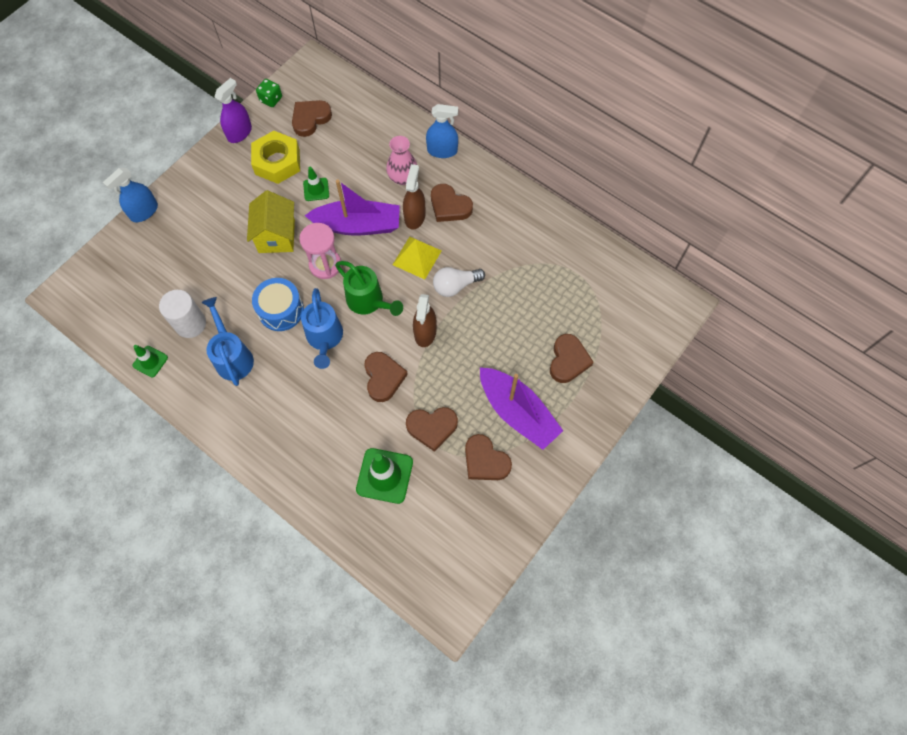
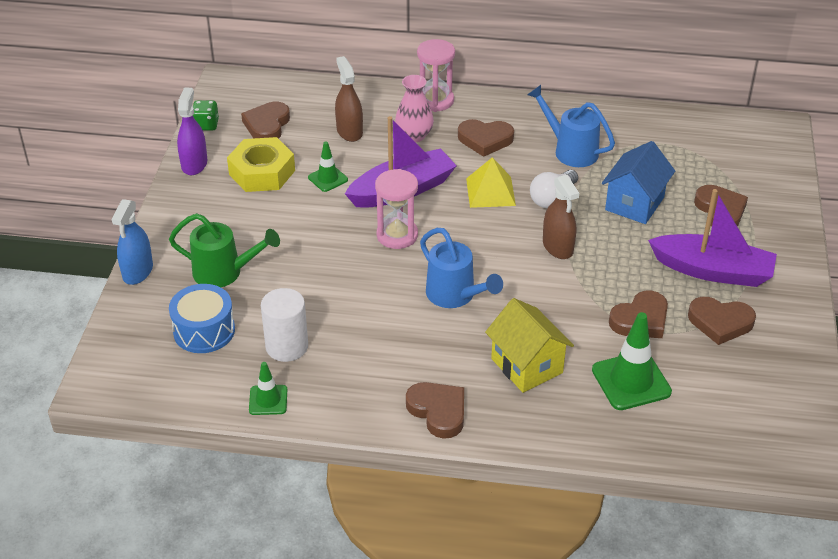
camera: 30 degrees left, 25 degrees down
blue watering can [202,297,254,386] -> blue watering can moved to [527,85,615,167]
yellow house [247,190,295,253] -> yellow house moved to [485,298,574,393]
blue drum [252,278,304,331] -> blue drum moved to [169,284,235,353]
green watering can [335,261,403,316] -> green watering can moved to [169,213,280,287]
brown heart [364,352,408,402] -> brown heart moved to [406,382,464,439]
brown spray bottle [403,164,425,230] -> brown spray bottle moved to [335,56,363,142]
blue spray bottle [426,104,458,158] -> pink hourglass [417,39,455,112]
none -> blue house [602,141,675,224]

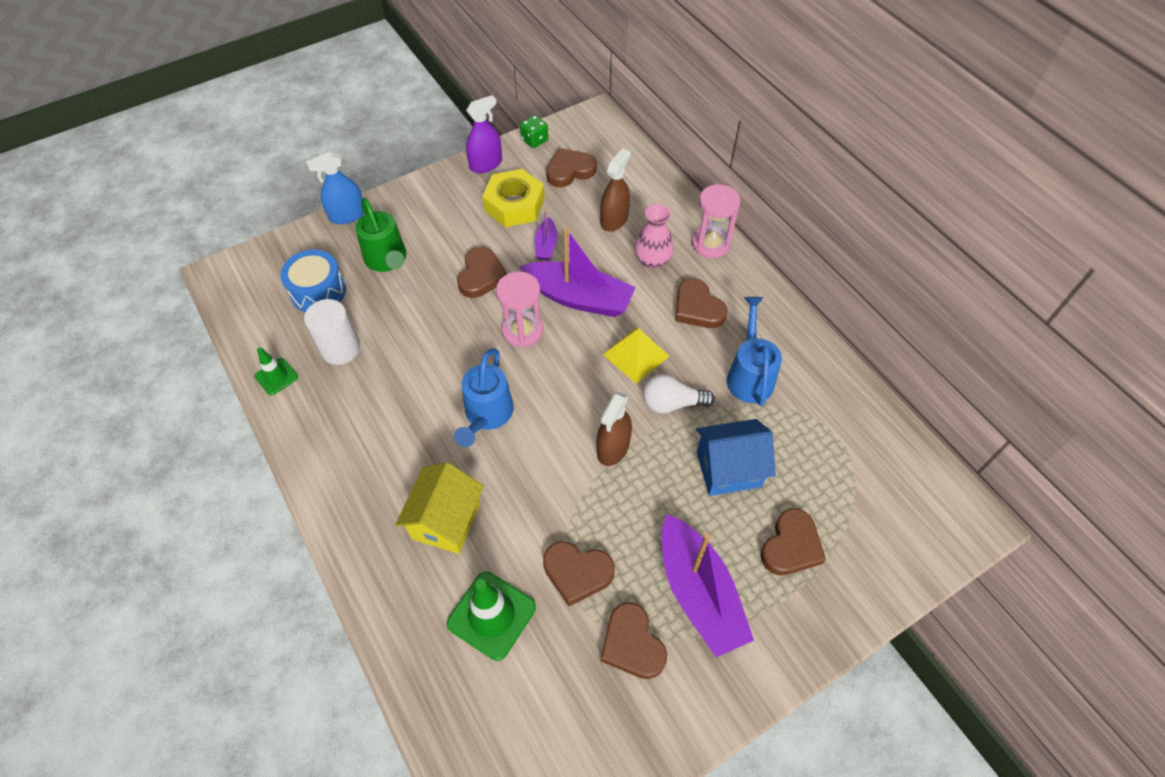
camera: 50 degrees right, 15 degrees up
green traffic cone [308,141,348,192] -> purple boat [535,210,557,260]
brown heart [406,382,464,439] -> brown heart moved to [457,247,508,298]

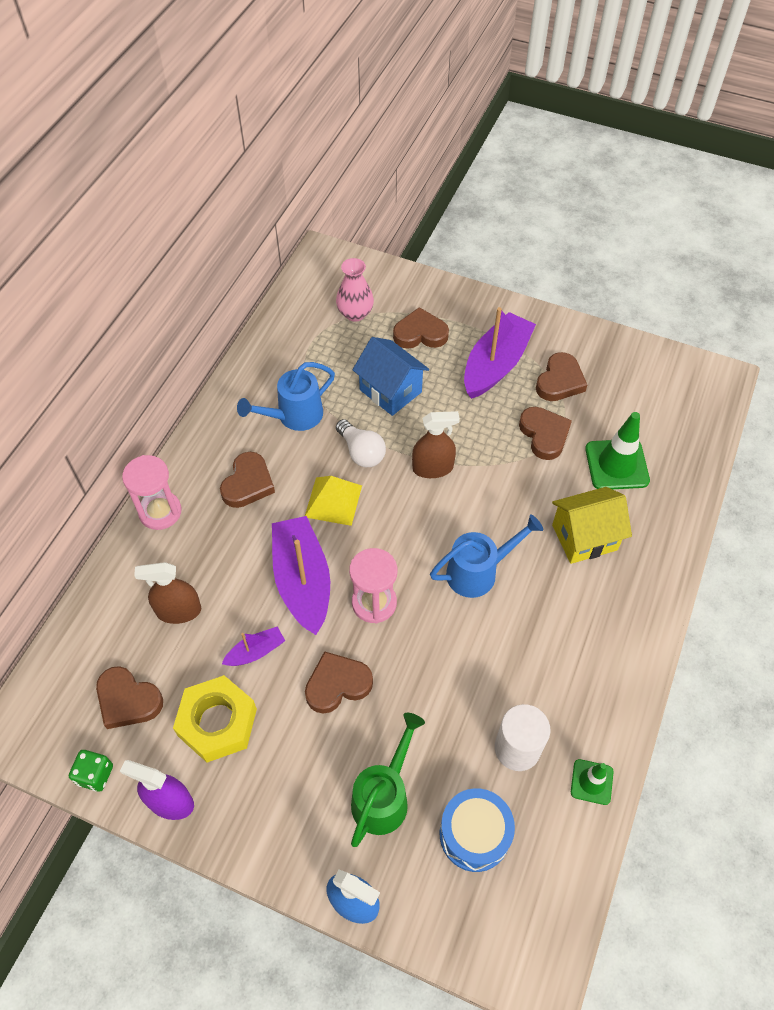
camera: 125 degrees left, 0 degrees up
pink vase [634,204,674,269] -> pink vase moved to [336,258,374,322]

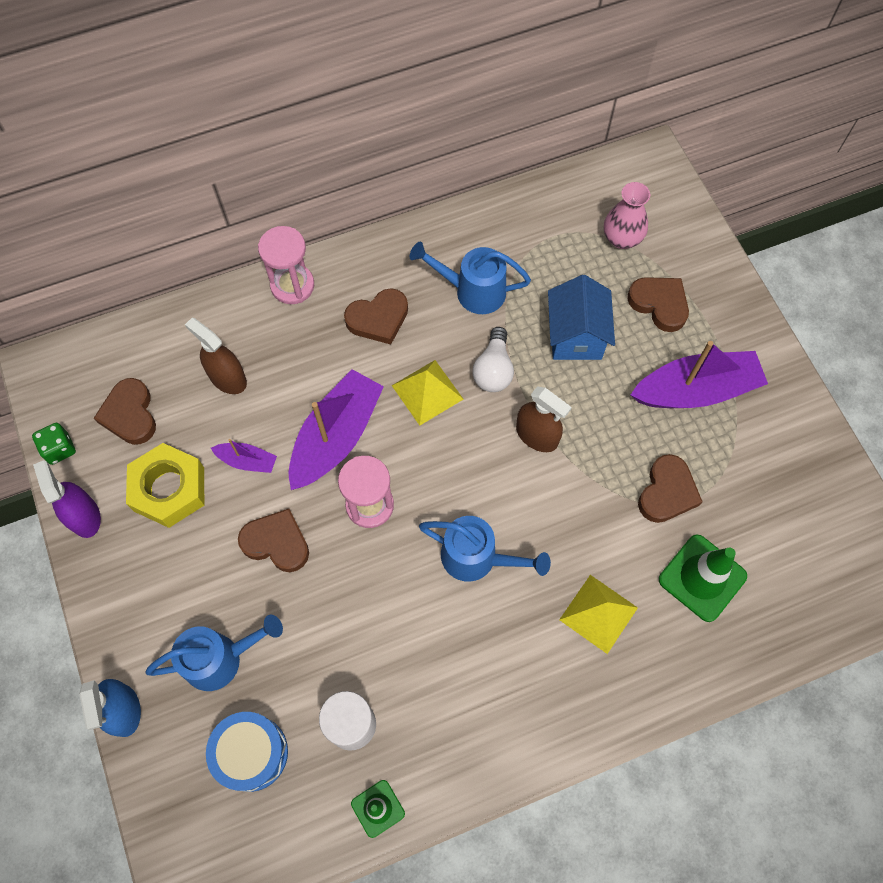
camera: 45 degrees right, 10 degrees up
green watering can [351,713,425,847] -> blue watering can [146,615,283,691]
brown heart [536,352,587,401] -> none
yellow house [552,487,632,564] -> yellow pyramid [559,575,638,654]

